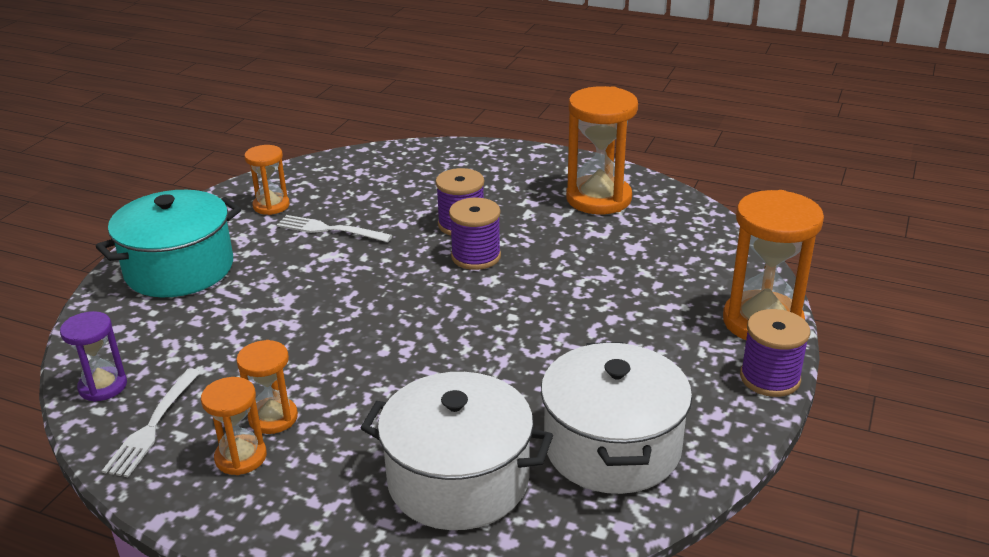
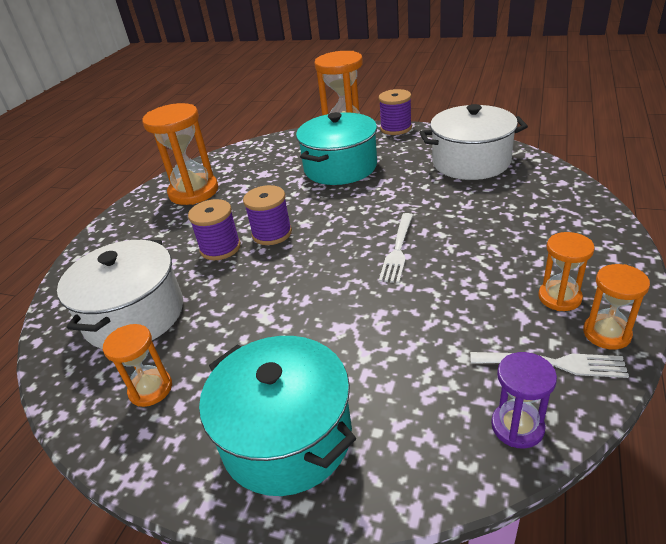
camera: 90 degrees left, 5 degrees up
orange hourglass [236,340,298,434] -> orange hourglass moved to [583,264,650,349]
white fork [277,215,393,242] -> white fork moved to [379,213,413,283]
white pot [361,372,553,530] -> white pot moved to [57,239,183,349]
none -> turquoise pot [296,112,377,185]

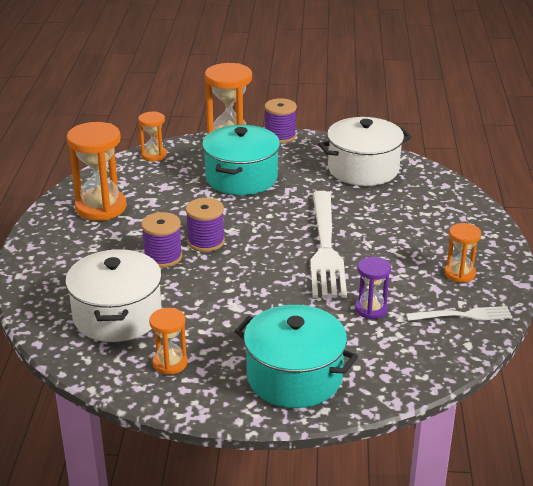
camera: 20 degrees left, 5 degrees down
white fork [379,213,413,283] -> white fork [310,191,347,298], size x1.92
purple hourglass [491,352,557,449] -> purple hourglass moved to [355,257,391,319]
orange hourglass [583,264,650,349] -> orange hourglass moved to [138,111,167,161]

